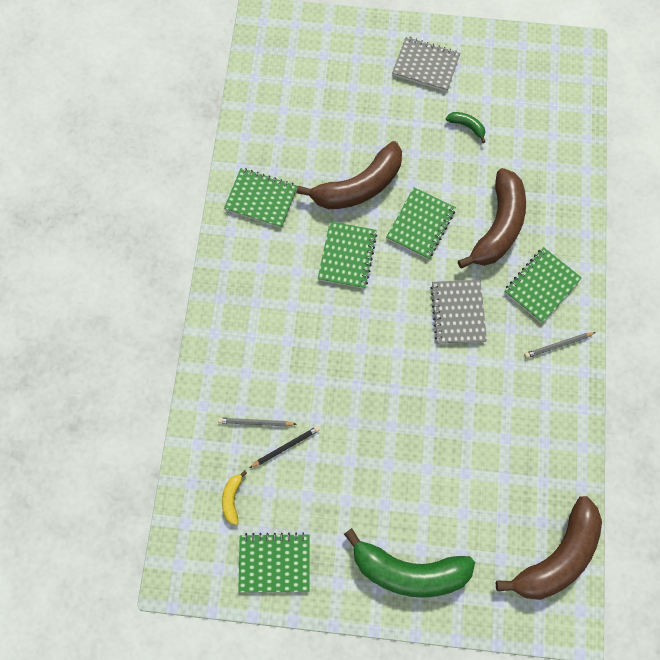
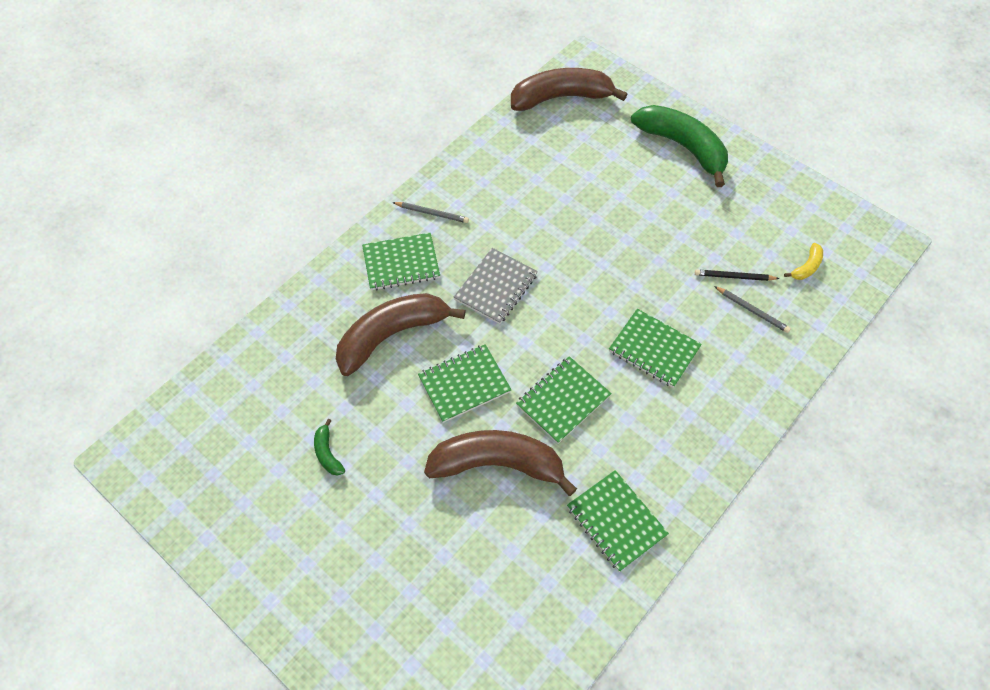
camera: 145 degrees left, 15 degrees down
green notebook [238,532,309,592] -> green notebook moved to [609,309,702,388]
grey notebook [392,37,461,92] -> none

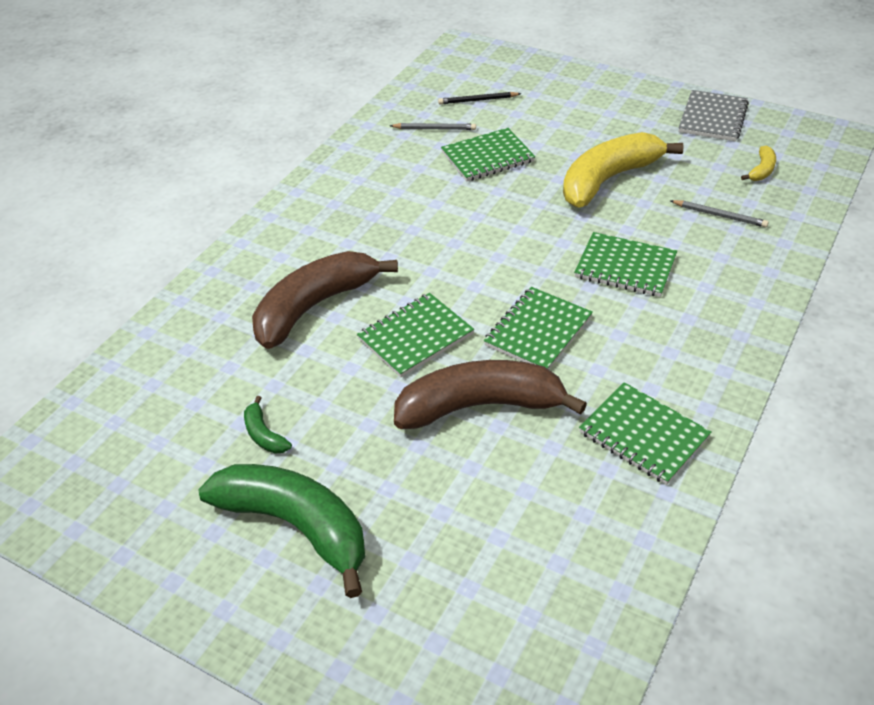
camera: 10 degrees left, 15 degrees down
green notebook [362,233,440,291] -> green notebook moved to [441,128,535,182]
grey pencil [392,202,469,223] -> grey pencil moved to [390,123,476,130]
grey notebook [454,248,538,324] -> grey notebook moved to [678,90,749,141]
brown banana [511,68,627,111] -> none
green banana [631,105,728,187] -> green banana moved to [198,464,365,598]
black pencil [695,269,780,281] -> black pencil moved to [438,92,522,105]
none -> yellow banana [563,132,684,208]

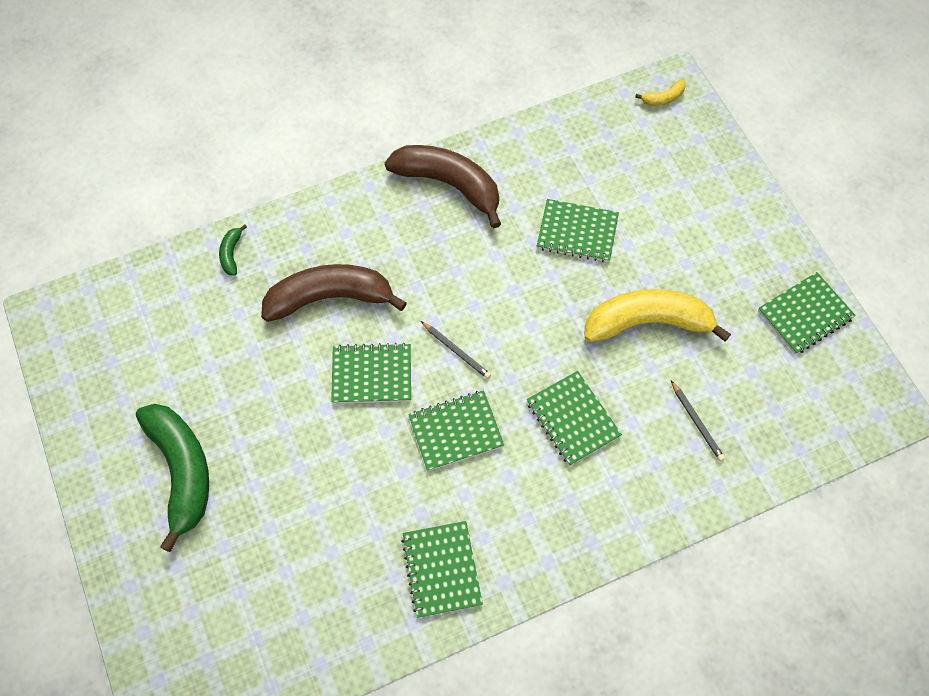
camera: 35 degrees right, 20 degrees up
green banana [244,396,292,454] -> green banana moved to [219,225,247,276]
grey pencil [390,123,476,130] -> grey pencil moved to [421,321,491,379]
brown banana [394,360,587,429] -> brown banana moved to [385,145,501,228]
black pencil [438,92,522,105] -> none
grey notebook [678,90,749,141] -> green notebook [758,272,856,355]
yellow banana [741,146,776,181] -> yellow banana moved to [635,79,686,106]

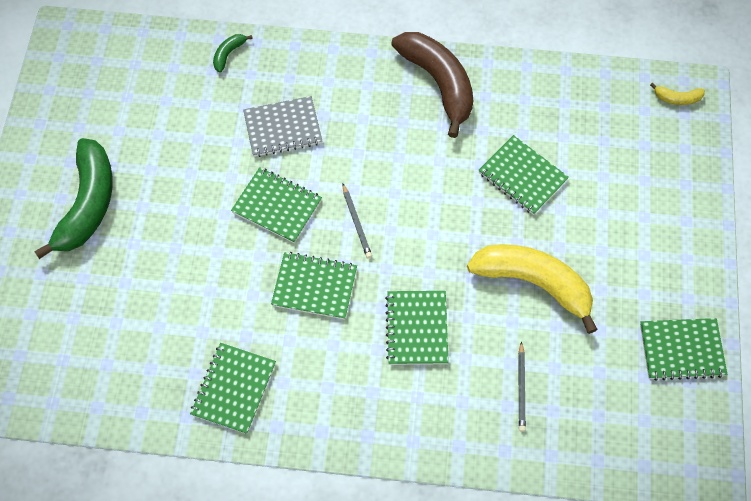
camera: 30 degrees right, 0 degrees up
brown banana [261,264,407,322] -> grey notebook [243,96,322,157]

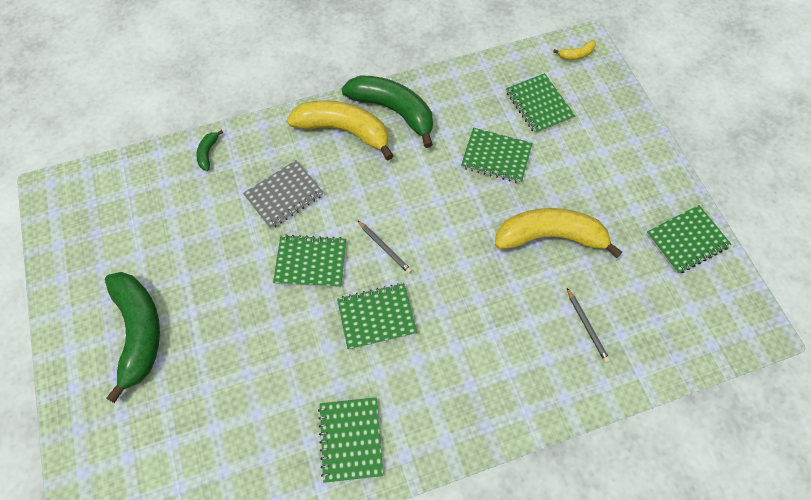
camera: 25 degrees left, 0 degrees up
green notebook [385,291,449,365] -> green notebook moved to [506,73,576,134]
brown banana [391,32,473,138] -> green banana [341,75,433,148]
none -> yellow banana [287,100,393,160]

